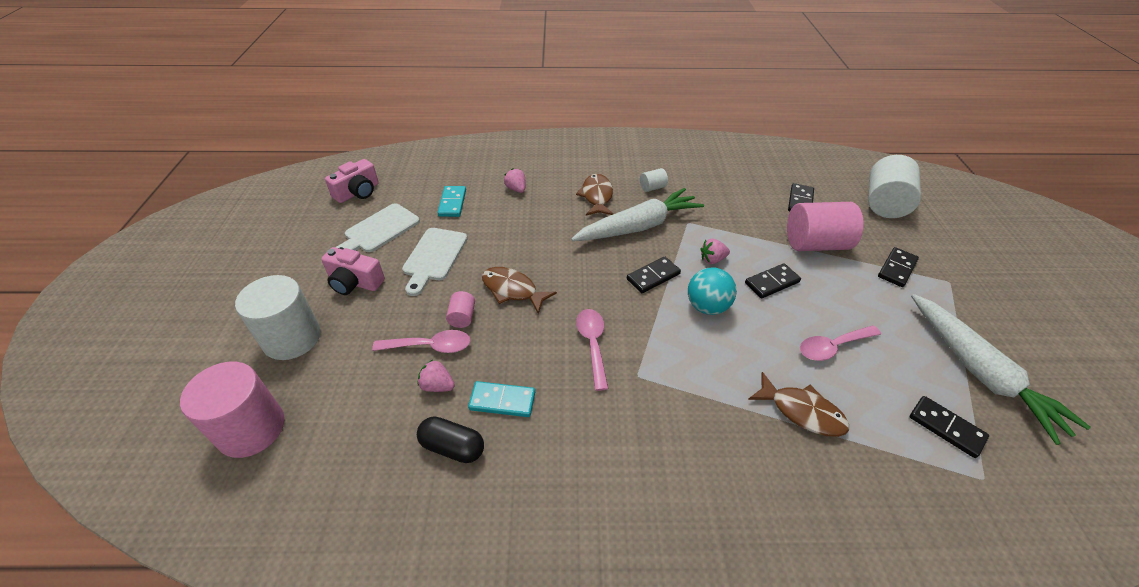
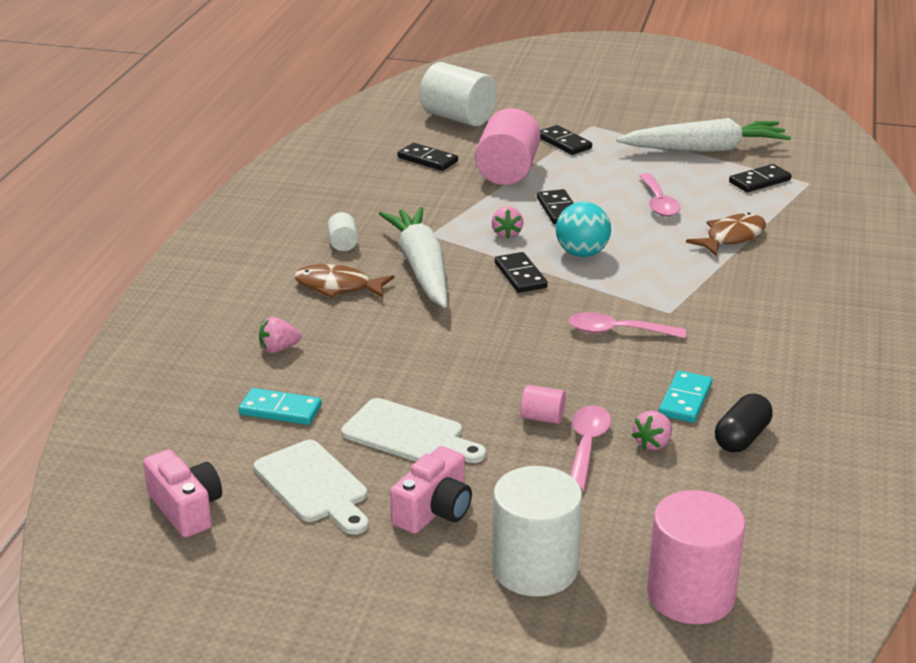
camera: 75 degrees left, 15 degrees down
brown fish [482,267,557,314] -> none

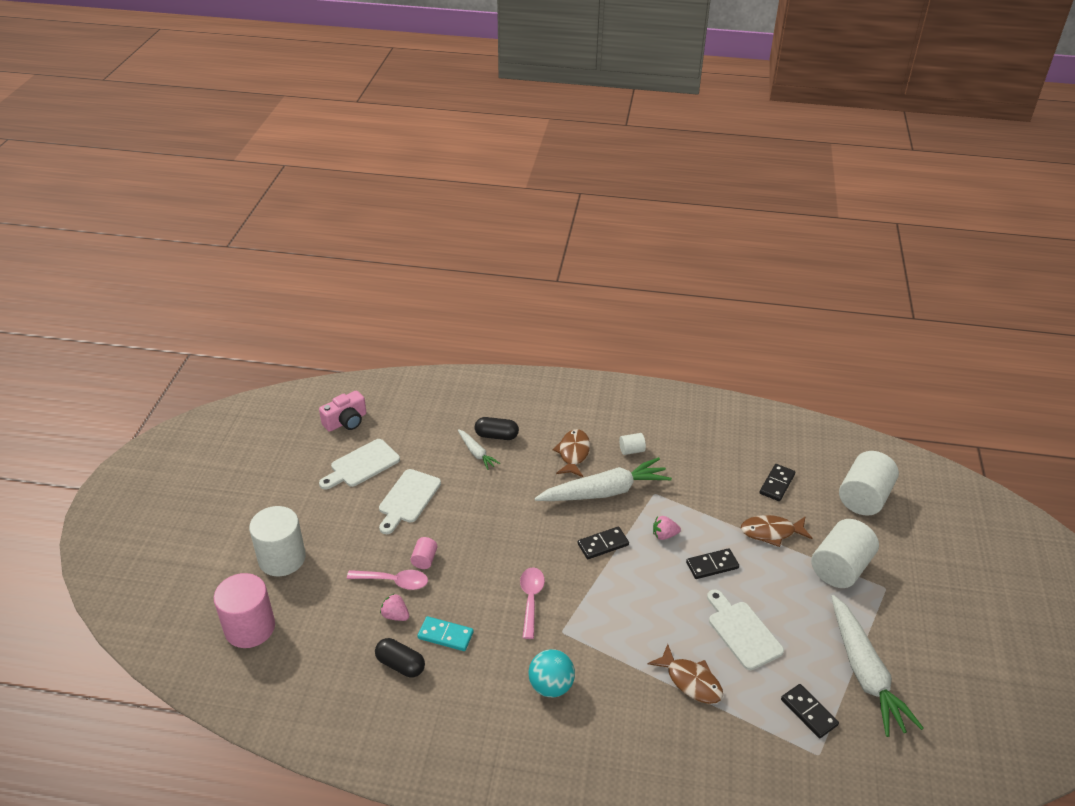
camera: 85 degrees right, 10 degrees up
turquoise domino [239,388,322,425] -> none
pink strawberry [259,317,301,353] -> black capsule [475,417,519,440]
pink camera [390,446,472,534] -> none
pink cylinder [475,108,541,185] -> brown fish [741,515,812,547]
black domino [540,125,592,155] -> white cylinder [811,519,879,588]
turquoise ball [556,202,611,257] -> turquoise ball moved to [528,649,575,697]
pink spoon [639,173,681,217] -> white cutting board [707,589,784,670]
none -> white carrot [458,429,500,470]

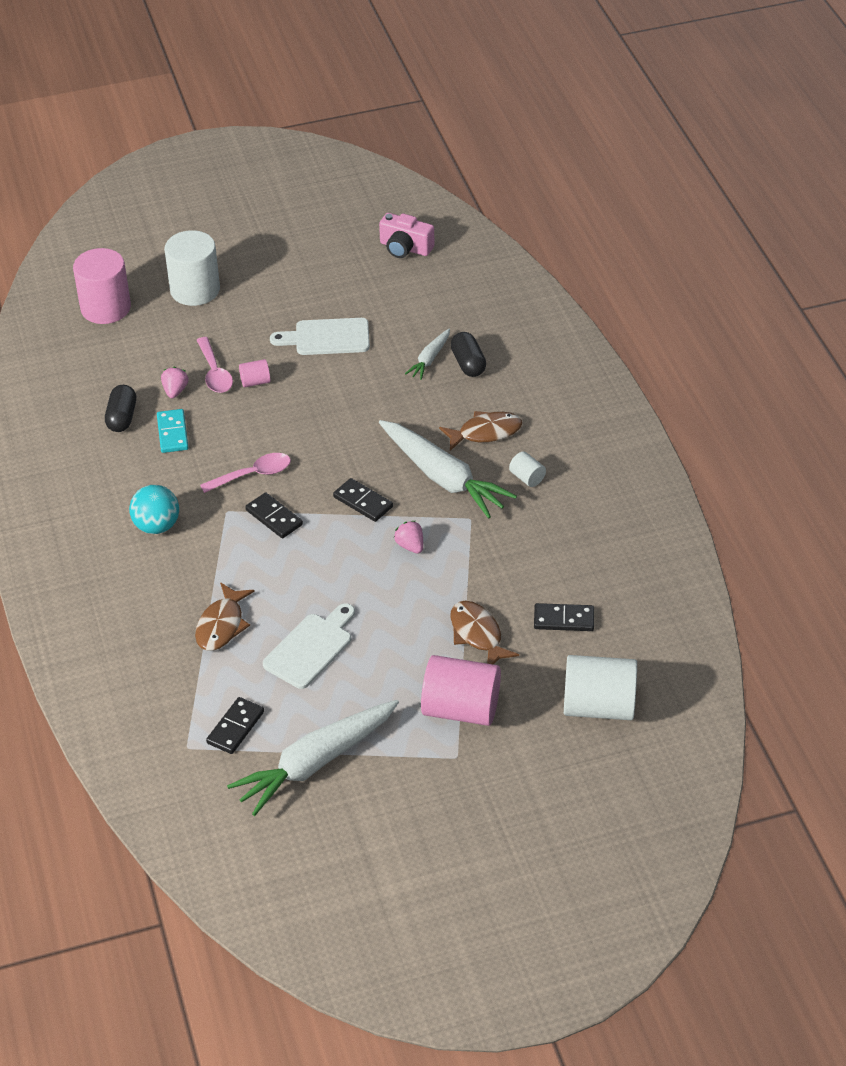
camera: 65 degrees right, 5 degrees up
white cutting board [319,439,400,490] -> none
black domino [686,548,739,579] -> black domino moved to [245,492,303,538]
white cylinder [811,519,879,588] -> pink cylinder [421,655,501,726]

